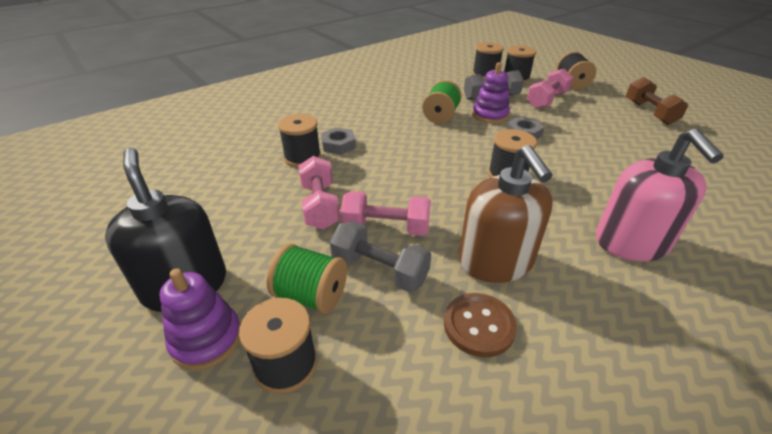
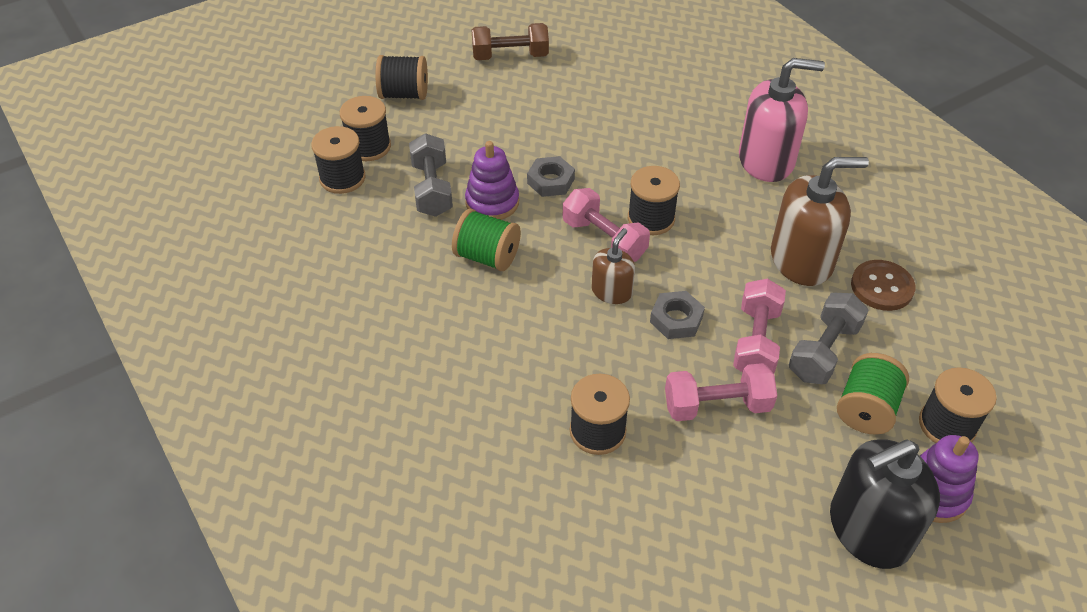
camera: 85 degrees left, 10 degrees up
grey nut [321,127,356,155] -> grey nut moved to [650,291,705,339]
pink dumbbell [527,69,573,109] -> pink dumbbell moved to [563,188,650,262]
none -> brown soap dispenser [592,228,635,304]

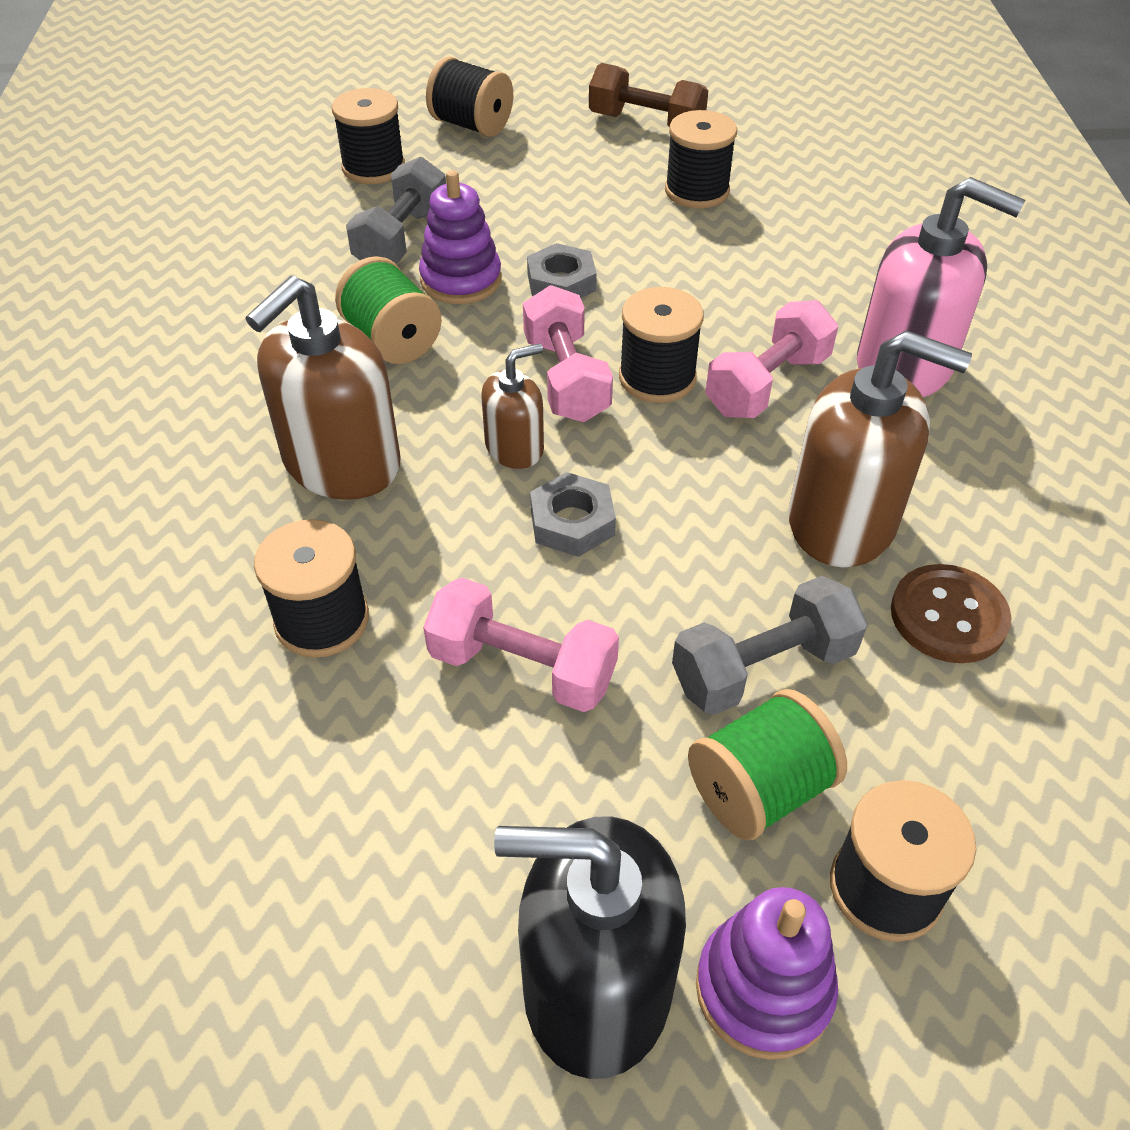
camera: 30 degrees right, 0 degrees up
black spool [311,126,366,194] -> black spool moved to [665,110,737,208]
pink dumbbell [733,278,786,374] -> pink dumbbell moved to [705,300,838,418]
none -> brown soap dispenser [245,276,401,500]

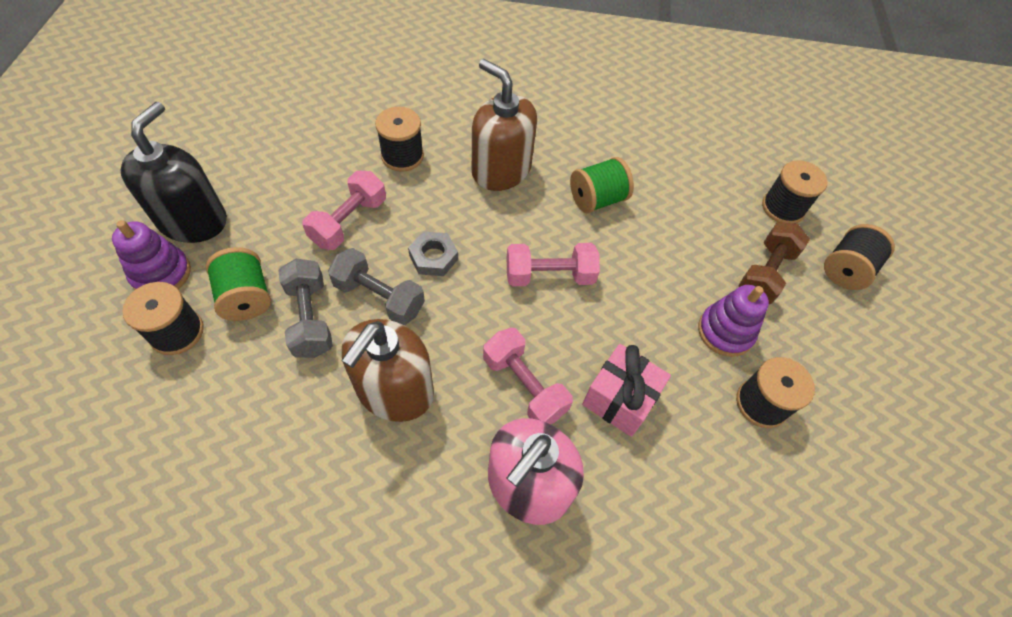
camera: 95 degrees right, 10 degrees up
grey dumbbell [346,157,446,264] -> grey dumbbell moved to [328,248,425,325]
purple stacking toy [419,170,502,304] -> purple stacking toy moved to [698,285,769,357]
brown soap dispenser [481,343,544,469] -> none
grey nut [527,243,597,298] -> none
brown dumbbell [589,63,708,128] -> brown dumbbell moved to [738,222,810,304]
black spool [619,287,704,403] -> none
brown button [891,564,1012,663] -> none
none -> pink gift [582,344,671,437]

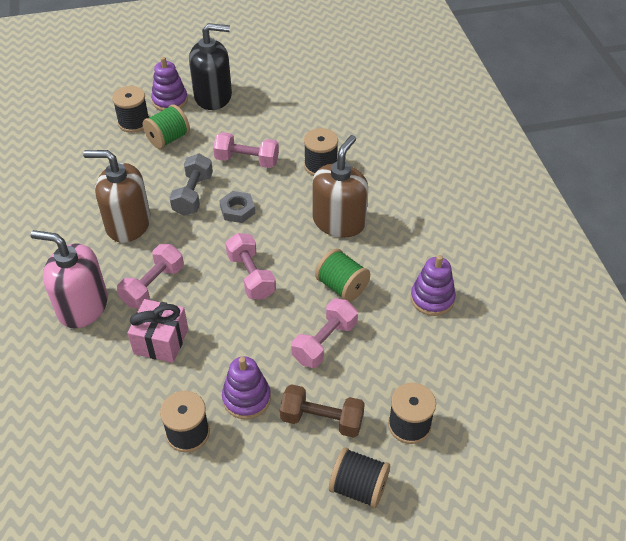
camera: 75 degrees right, 10 degrees down
grey dumbbell [278,259,333,358] -> none
none -> pink dumbbell [291,299,358,368]
none -> purple stacking toy [411,255,456,316]

